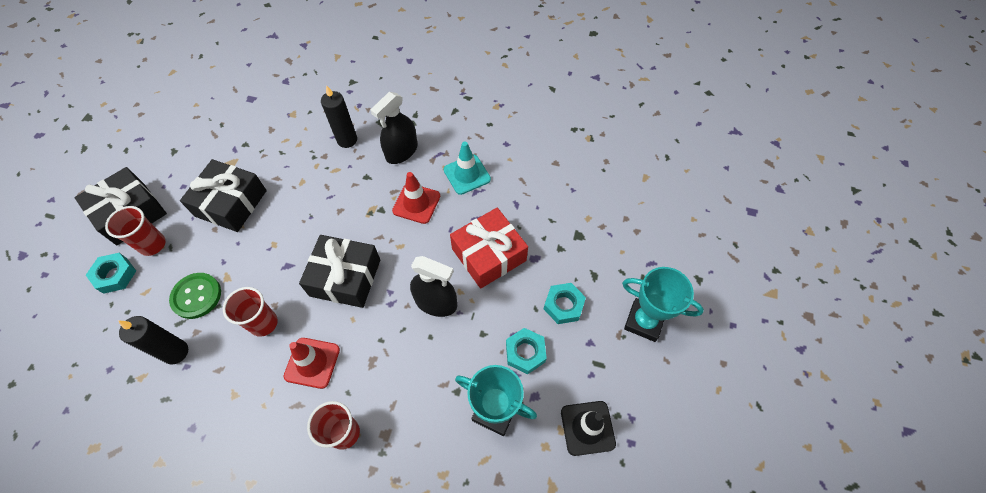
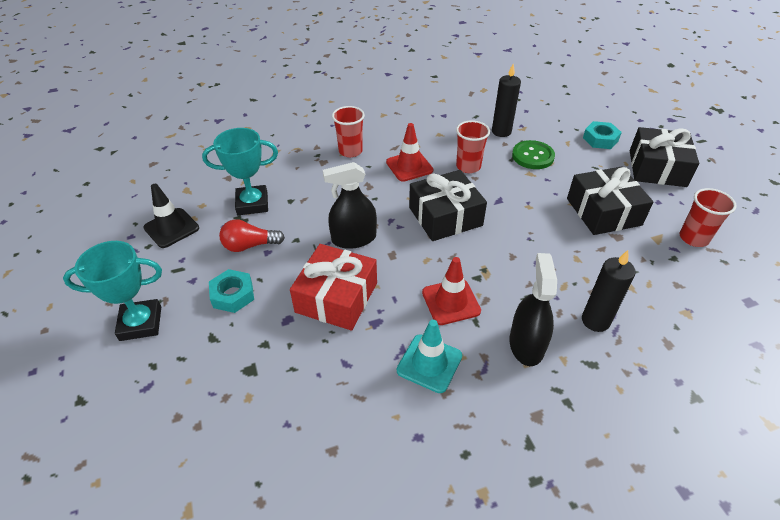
camera: 145 degrees right, 15 degrees down
red cup [105,206,166,256] -> red cup moved to [680,188,737,247]
turquoise nut [506,328,547,374] -> red light bulb [219,219,285,252]

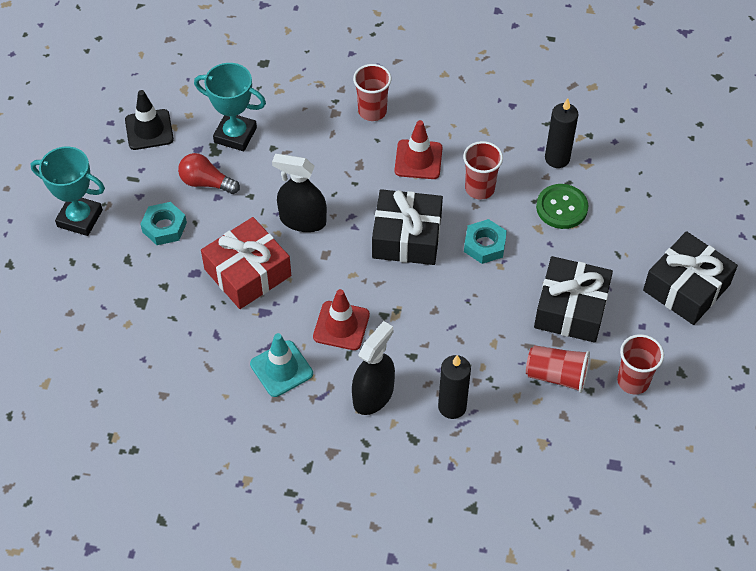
camera: 30 degrees right, 10 degrees up
turquoise nut [583,121,622,149] -> turquoise nut moved to [464,219,507,264]
none -> red cup [526,345,590,393]

